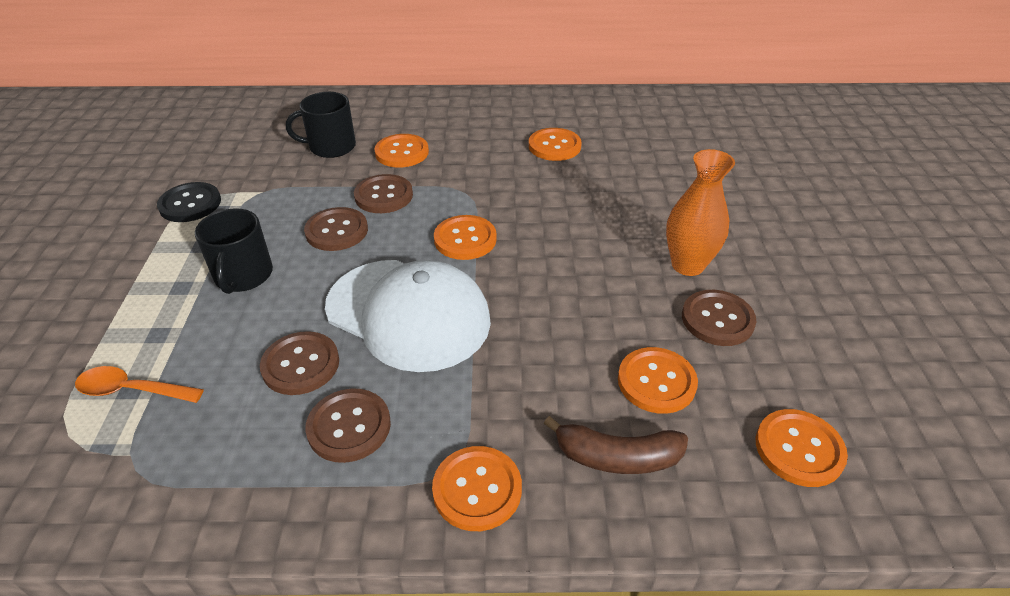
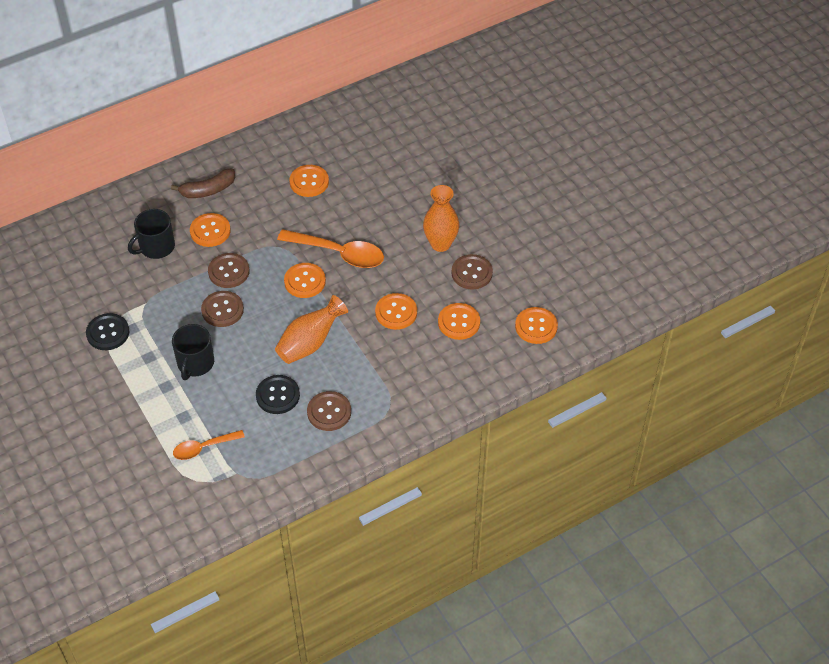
camera: 30 degrees left, 10 degrees up
black mug [195,208,273,294] -> black mug turned 45 degrees clockwise [172,324,214,380]
brown button [260,331,339,395] -> black button [256,375,300,414]
white cap [325,260,491,372] -> orange vase [275,295,348,364]
orange button [432,446,522,531] -> orange button moved to [375,293,417,330]
brown banana [544,416,688,474] -> brown banana moved to [171,168,235,198]
none -> orange spoon [277,229,384,268]

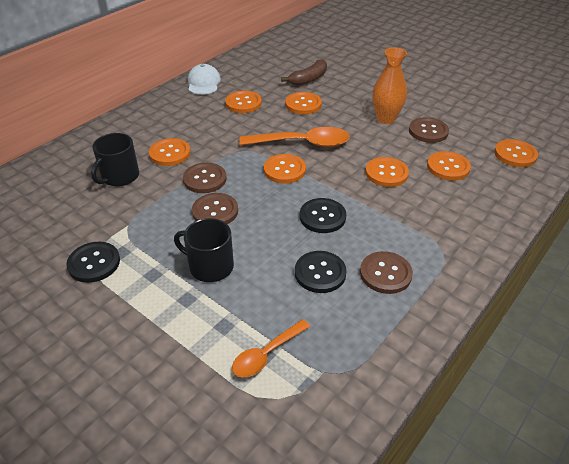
camera: 20 degrees left, 10 degrees down
brown banana [171,168,235,198] -> brown banana moved to [281,59,327,86]
black mug [172,324,214,380] -> black mug turned 120 degrees clockwise [174,218,234,282]
orange vase [275,295,348,364] -> black button [300,198,346,233]
none -> white cap [188,64,221,95]
none -> orange button [285,92,322,115]

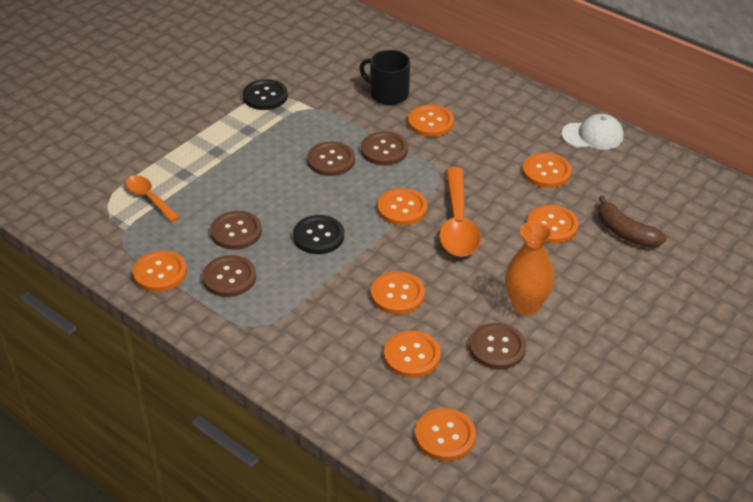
camera: 90 degrees right, 0 degrees up
black mug [174,218,234,282] -> none
black button [295,251,347,293] -> brown button [210,211,262,250]
none -> orange button [133,250,187,292]

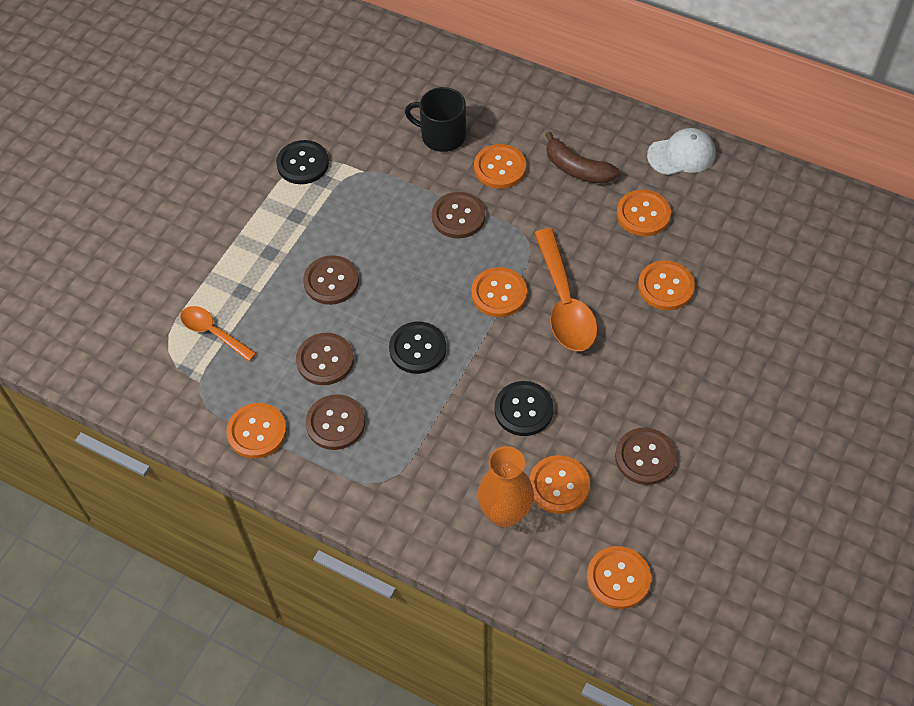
camera: 10 degrees left, 15 degrees up
brown button [307,141,355,176] -> brown button moved to [303,255,359,305]
orange button [371,271,425,314] -> black button [495,381,554,436]
orange vase [505,221,555,316] -> orange vase moved to [478,446,534,528]
brown banana [598,196,667,248] -> brown banana moved to [545,132,620,184]

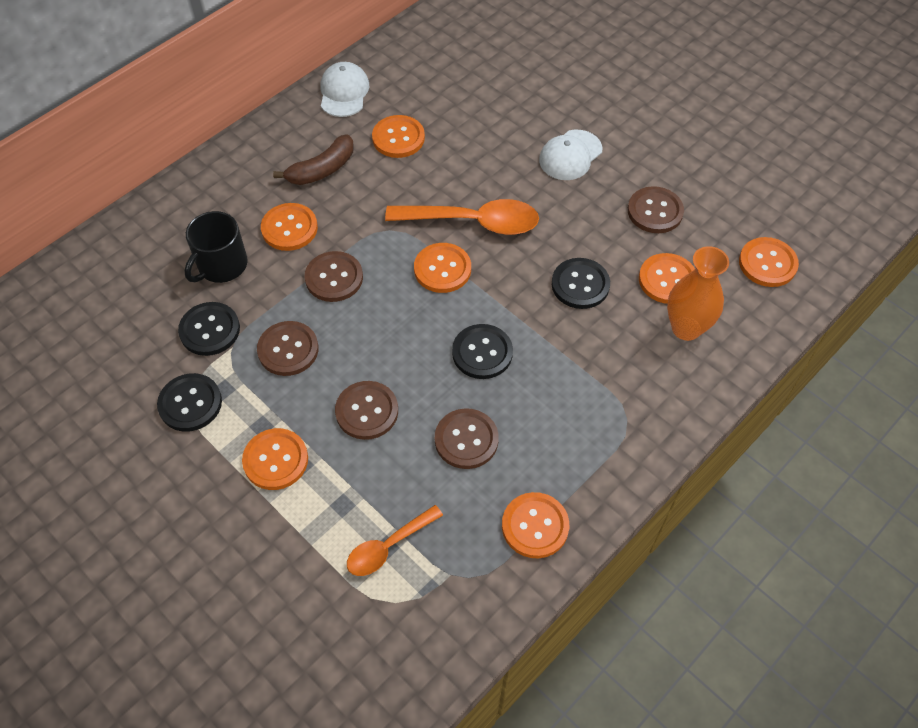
camera: 75 degrees left, 0 degrees up
brown button [306,394,365,450] -> brown button moved to [257,321,318,376]
orange button [638,260,695,310] -> orange button moved to [242,428,308,490]
none -> black button [178,302,240,356]
none -> white cap [539,130,602,180]

